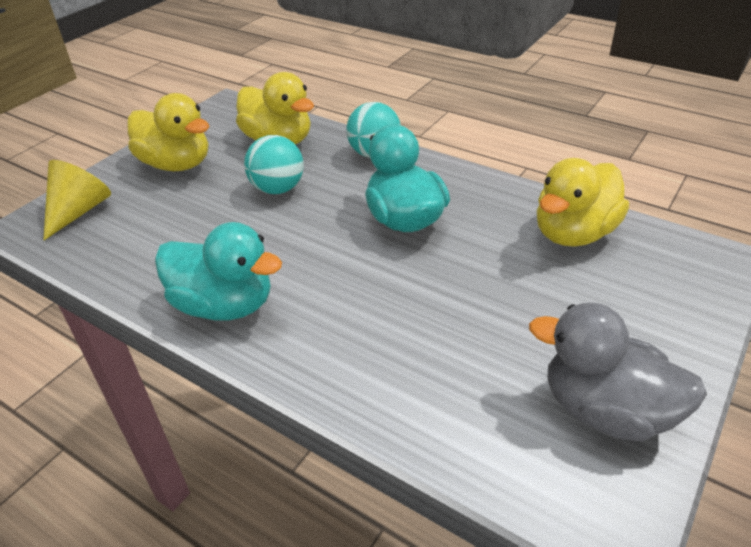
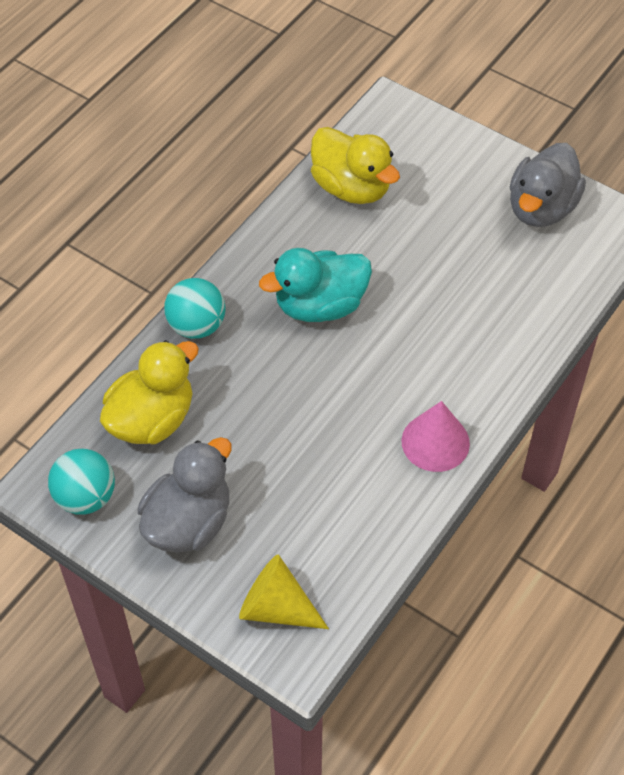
camera: 90 degrees left, 15 degrees up
yellow duck [128,93,209,171] -> grey duck [138,437,232,553]
turquoise duck [155,222,282,320] -> pink cone [402,401,470,472]
turquoise ball [244,135,304,194] -> turquoise ball moved to [48,449,115,515]

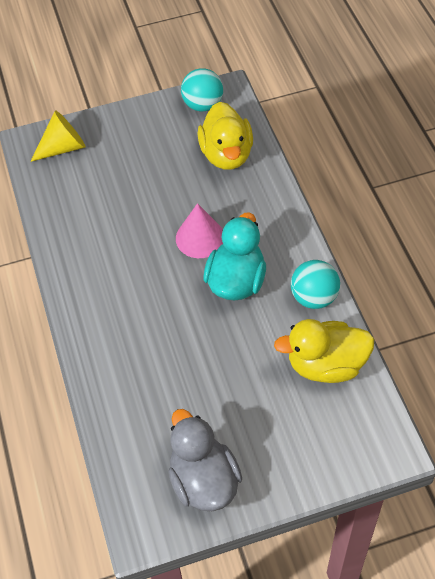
camera: 130 degrees right, 0 degrees up
grey duck [138,437,232,553] -> none
turquoise ball [164,278,226,339] -> turquoise ball moved to [291,260,340,309]
pink cone [402,401,470,472] -> pink cone moved to [176,203,223,258]

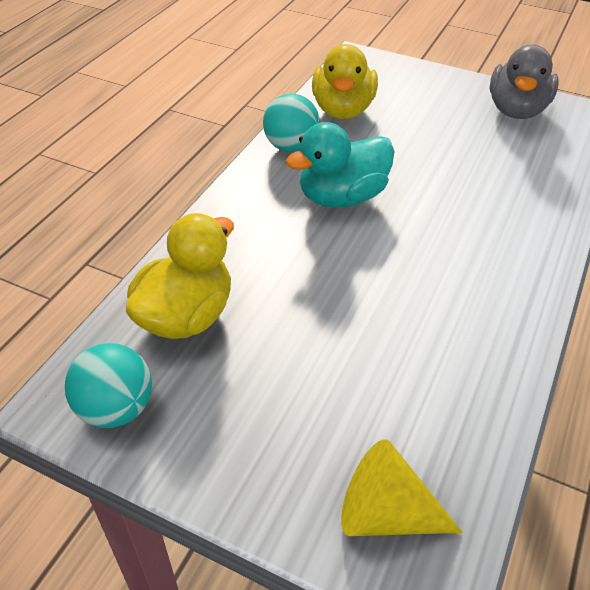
camera: 140 degrees left, 10 degrees down
pink cone [176,203,223,258] -> none
yellow duck [274,319,374,383] -> yellow duck turned 60 degrees clockwise [312,44,378,119]

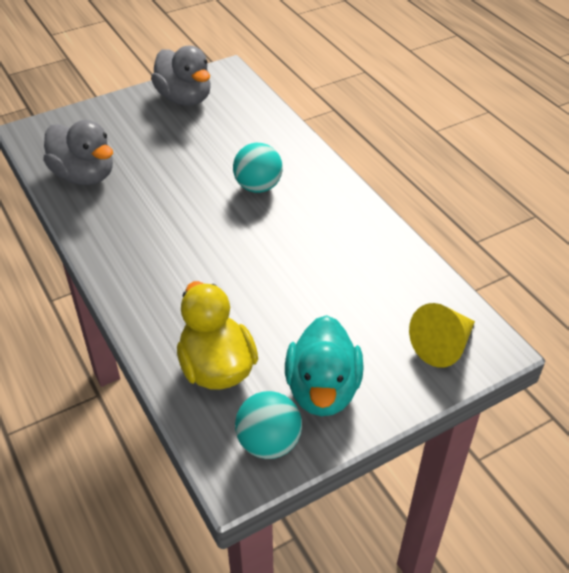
camera: 55 degrees left, 0 degrees up
turquoise ball [263,93,320,152] -> turquoise ball moved to [233,143,283,193]
turquoise duck [286,122,394,208] -> turquoise duck moved to [285,315,364,416]
yellow duck [312,44,378,119] -> grey duck [43,120,113,185]

